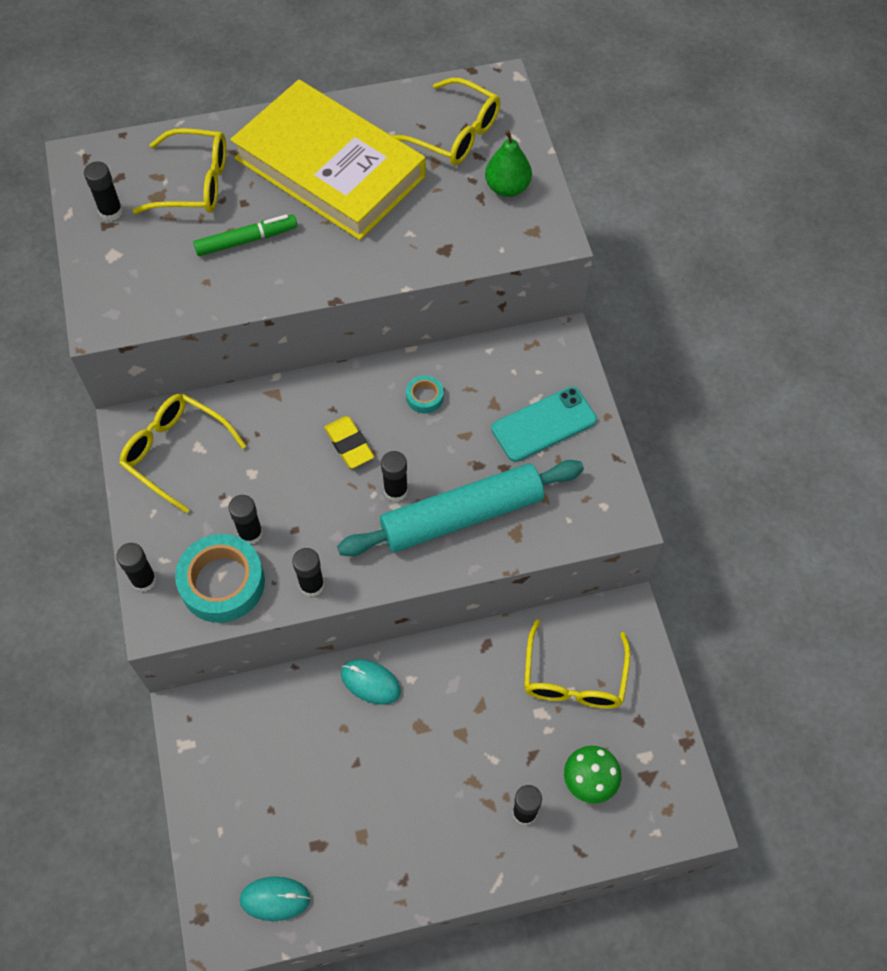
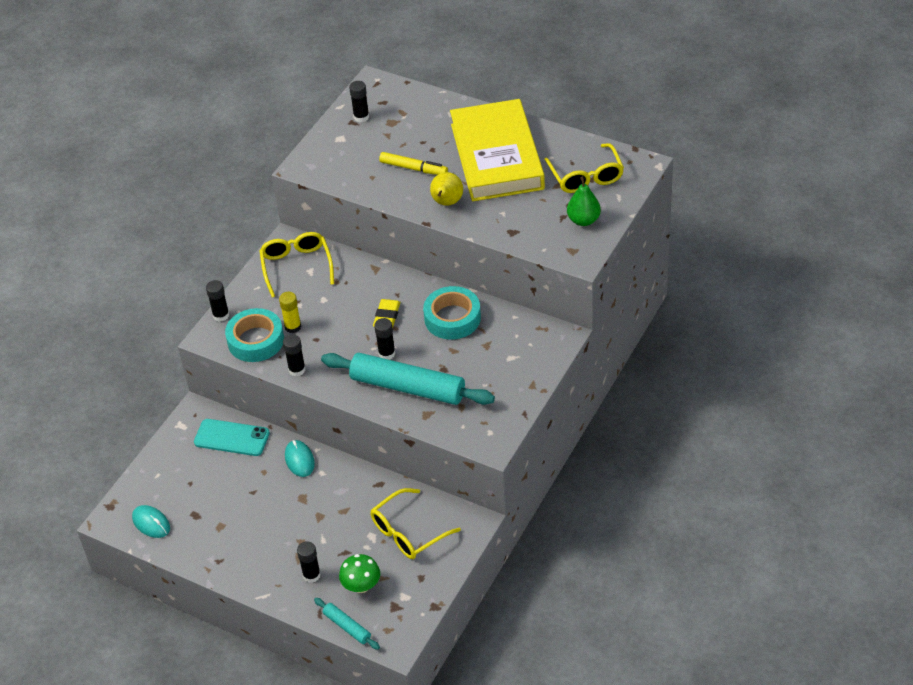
camera: 45 degrees right, 15 degrees down
yellow glasses [133,128,226,214] -> none
green marker [193,214,297,256] -> yellow marker [379,152,448,175]
black glue stick [228,495,263,544] -> yellow glue stick [279,292,301,333]
turquoise tape [406,375,444,413] -> turquoise tape [423,286,481,340], size x2.09
turquoise phone [491,387,597,462] -> turquoise phone moved to [194,419,270,456]
none -> turquoise rolling pin [314,598,380,650]
none -> yellow pear [430,172,463,206]

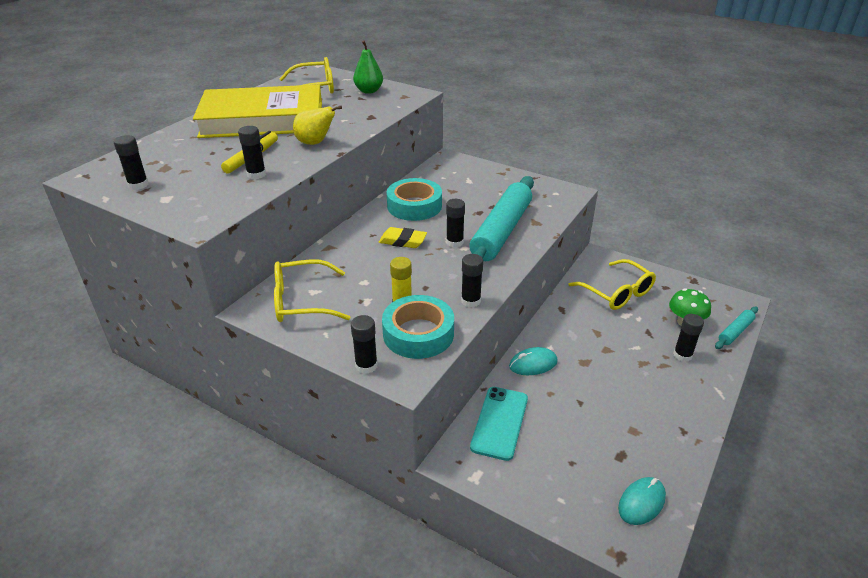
camera: 90 degrees left, 10 degrees down
none -> black glue stick [238,126,266,179]

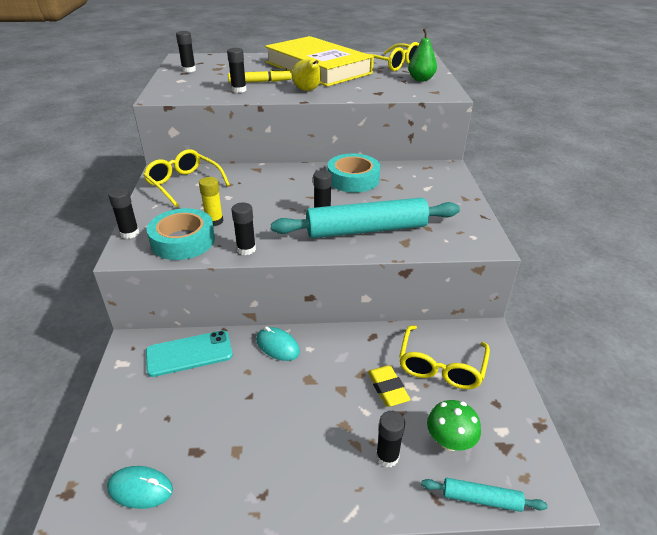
camera: 55 degrees right, 0 degrees up
yellow eraser [379,227,427,248] -> yellow eraser moved to [368,365,411,406]

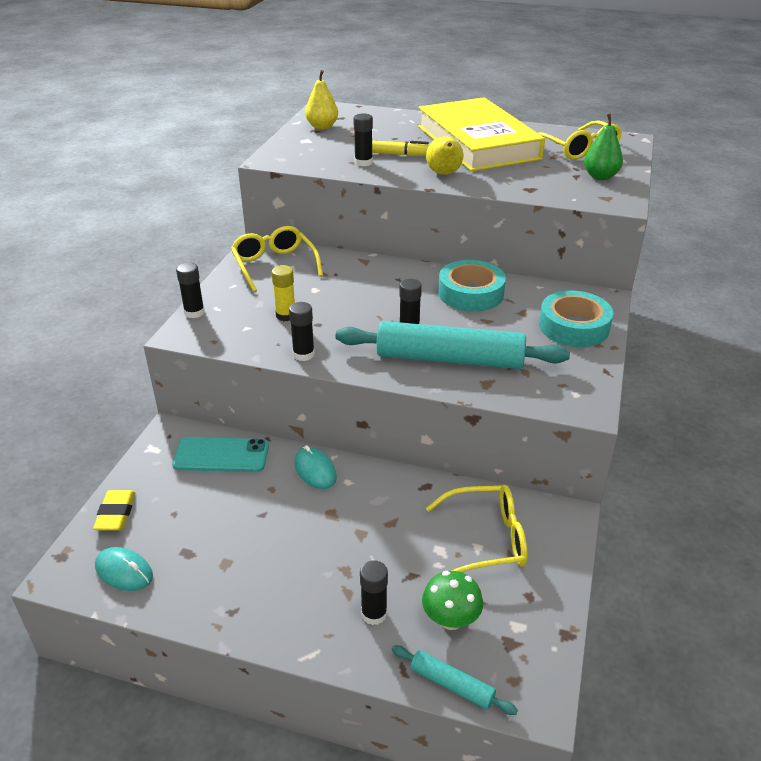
camera: 20 degrees right, 0 degrees up
turquoise tape [147,208,215,260] -> turquoise tape moved to [539,291,613,347]
black glue stick [176,31,196,72] -> yellow pear [305,70,338,129]
yellow eraser [368,365,411,406] -> yellow eraser moved to [93,490,135,531]
yellow glasses [399,325,490,389] -> yellow glasses turned 135 degrees counterclockwise [426,485,527,572]

